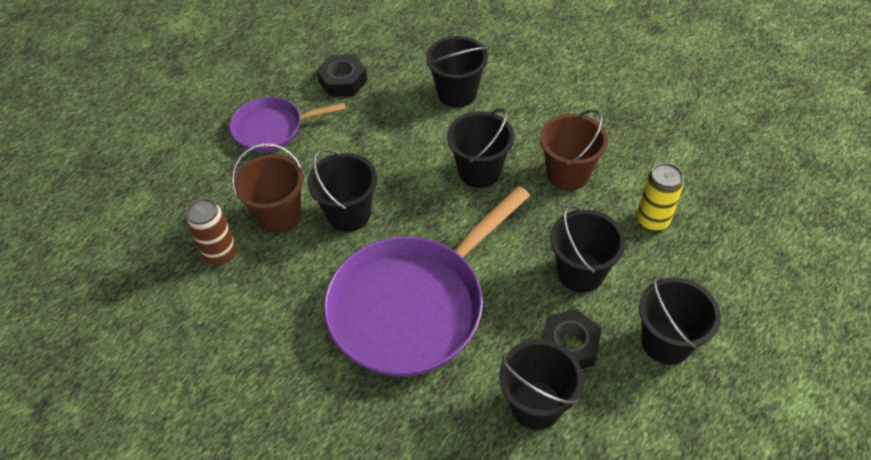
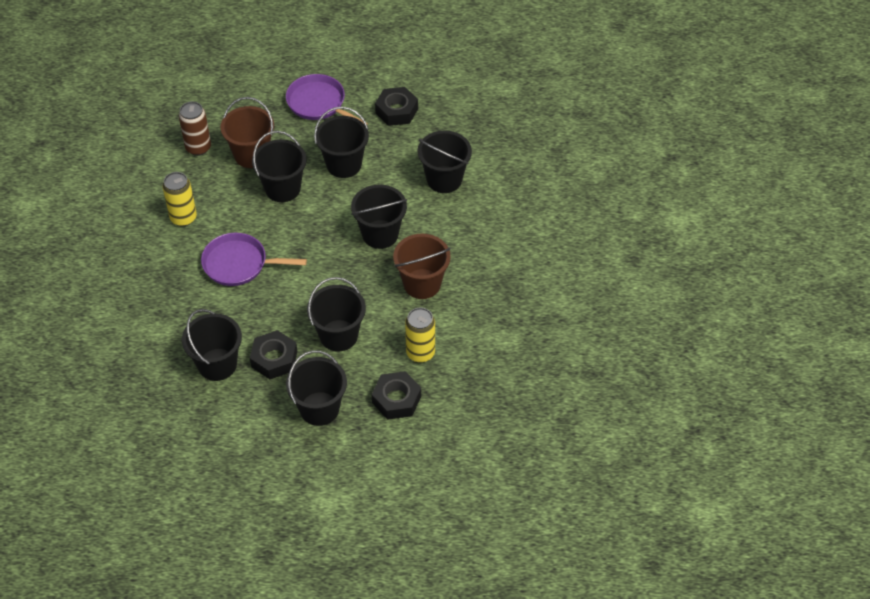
camera: 50 degrees right, 0 degrees up
purple pan [323,186,530,377] -> purple pan [201,233,307,286], size x0.54
none -> yellow can [163,172,197,226]
none -> black bucket [314,107,369,178]
none -> black nut [372,371,421,420]

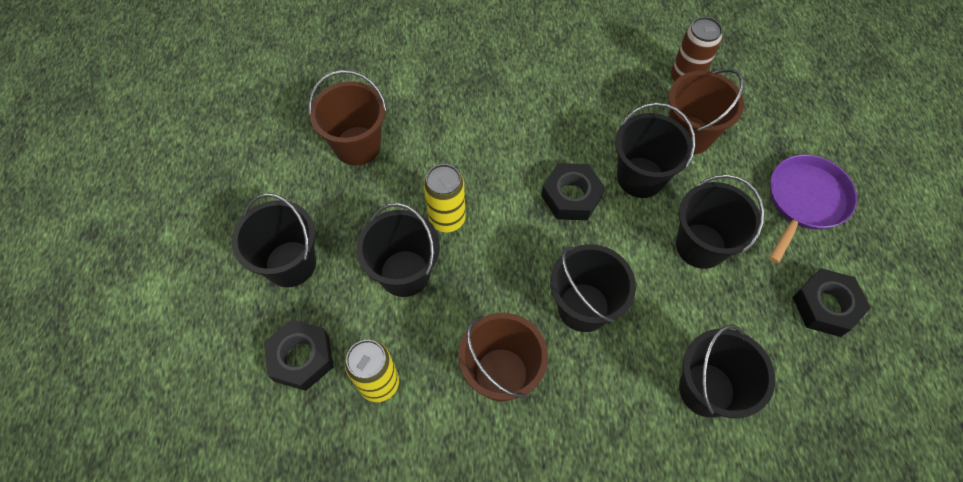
camera: 85 degrees right, 10 degrees up
yellow can [163,172,197,226] -> yellow can moved to [424,164,466,232]
black bucket [182,309,242,381] -> brown bucket [308,70,387,166]
purple pan [201,233,307,286] -> none
black nut [250,330,297,379] -> black nut moved to [541,163,605,220]

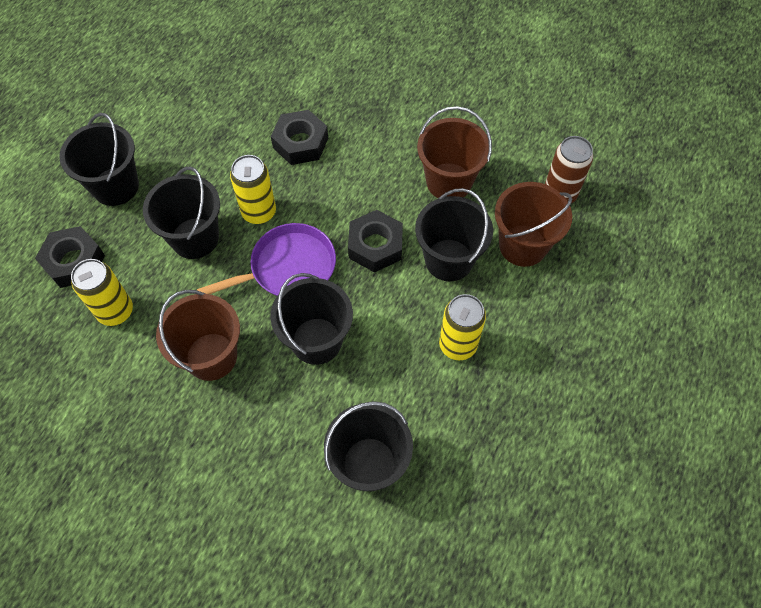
camera: 30 degrees right, 0 degrees up
brown bucket [308,70,387,166] -> brown bucket moved to [417,106,492,198]
black bucket [676,175,765,269] -> yellow can [439,294,486,360]
purple pan [769,155,857,263] -> purple pan moved to [197,223,336,296]
black nut [792,268,871,337] -> black nut moved to [271,110,328,165]

